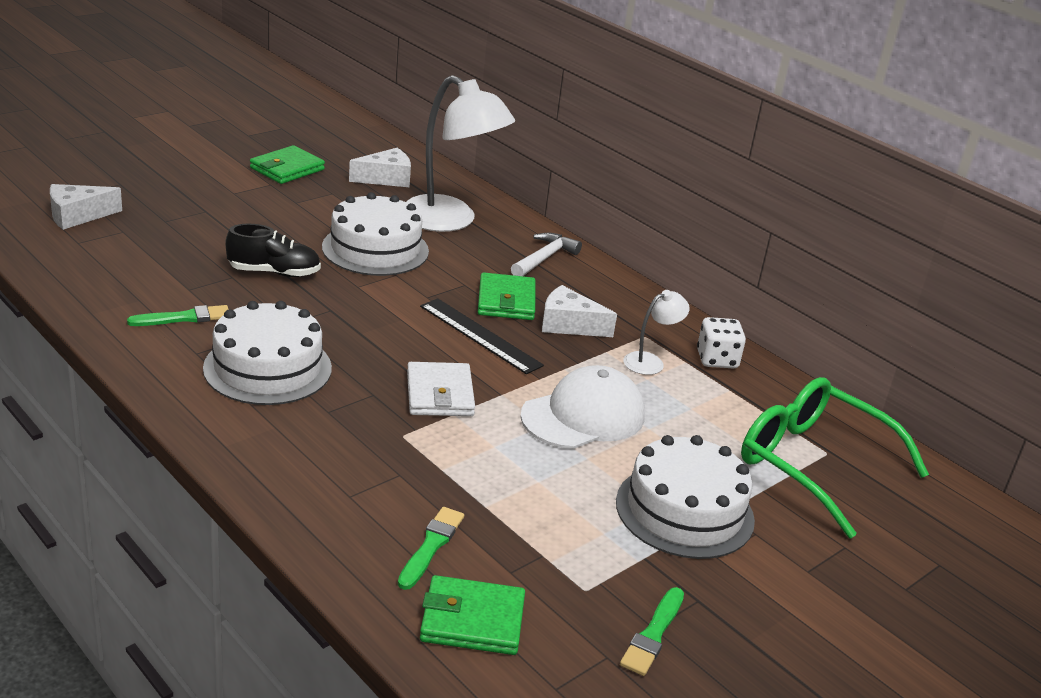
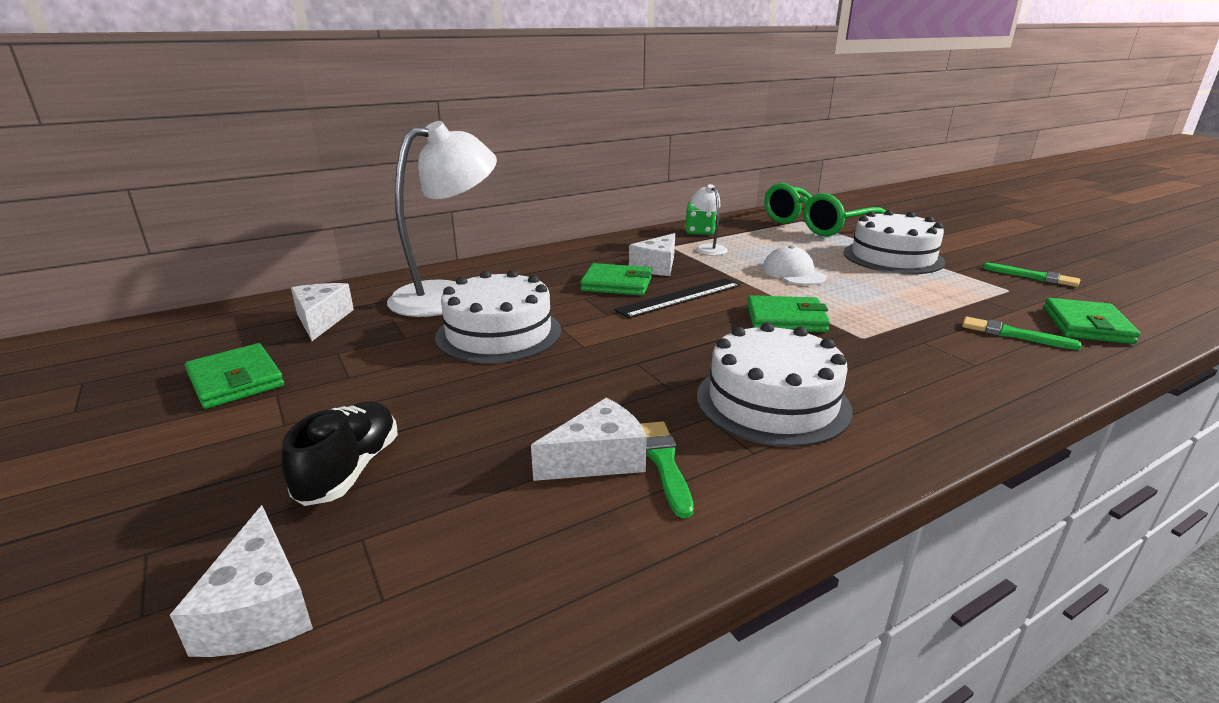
camera: 75 degrees left, 5 degrees down
black shoe [225,224,321,277] -> black shoe moved to [282,402,398,506]
white wallet [407,362,475,416] -> green wallet [747,295,830,332]
white hammer [511,233,582,276] -> none
white cap [520,365,645,449] -> white cap [762,245,827,285], size x0.67
white dice [697,317,746,369] -> green dice [685,201,716,235]
none -> white cheese [531,398,647,481]

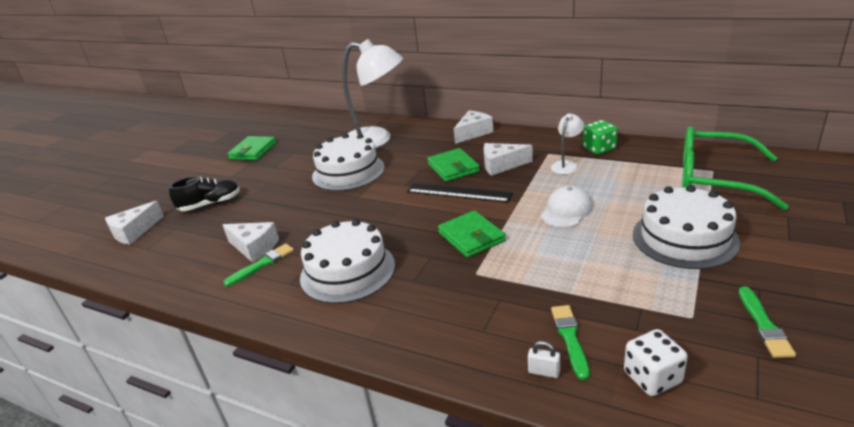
camera: 60 degrees right, 5 degrees up
white cheese [291,283,354,341] -> white cheese moved to [454,111,493,144]
green wallet [1043,298,1141,344] -> white dice [624,329,688,396]
none -> white padlock [528,341,560,378]

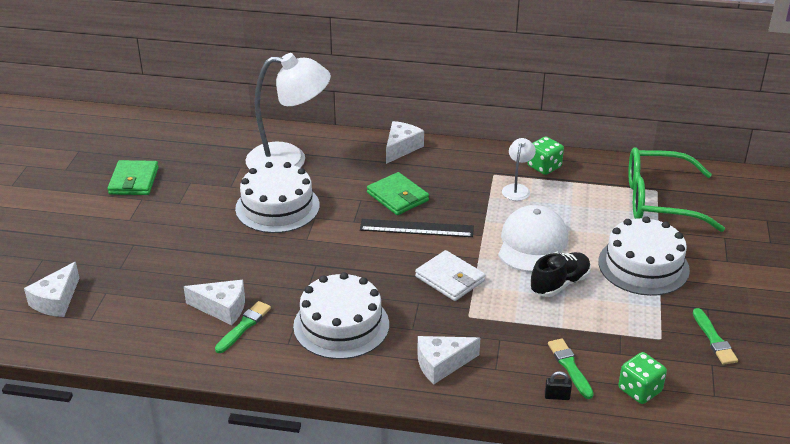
camera: 20 degrees left, 5 degrees up
black shoe [169,176,240,211] -> black shoe moved to [530,252,591,297]
green wallet [438,210,506,258] -> white wallet [415,250,485,301]
white cheese [484,143,533,176] -> white cheese moved to [417,336,480,384]
white padlock [528,341,560,378] -> black padlock [545,371,572,400]
white cap [541,186,593,228] -> white cap [498,205,568,273], size x1.50
white dice [624,329,688,396] -> green dice [618,352,667,404]

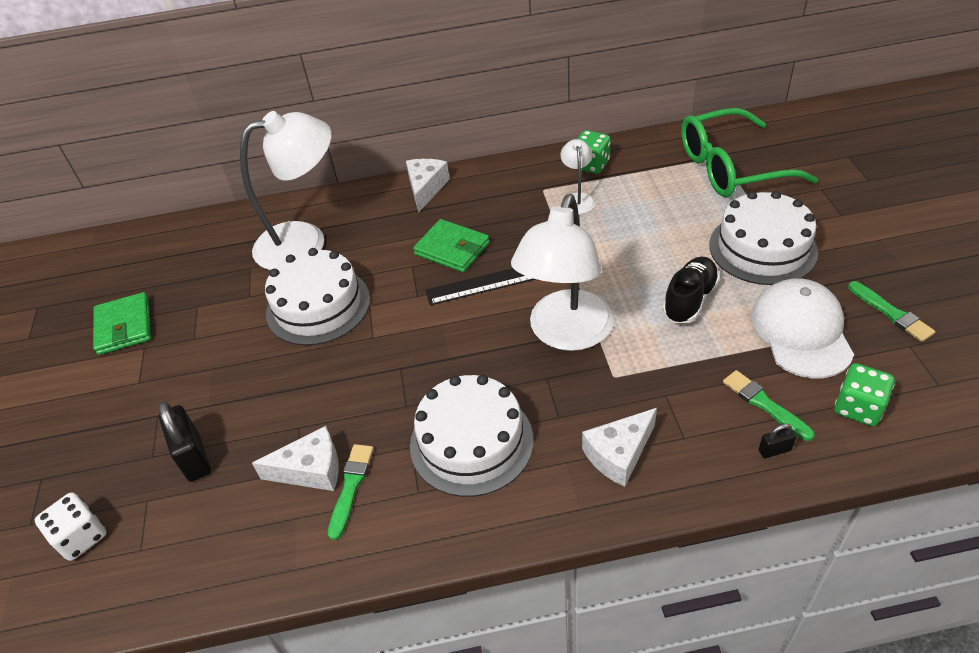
camera: 15 degrees left, 10 degrees up
white cheese [24,262,80,317] -> white dice [35,492,107,561]
white wallet [415,250,485,301] -> white lamp [511,194,614,351]
white cap [498,205,568,273] -> white cap moved to [751,278,854,378]
none -> black padlock [158,401,211,482]

